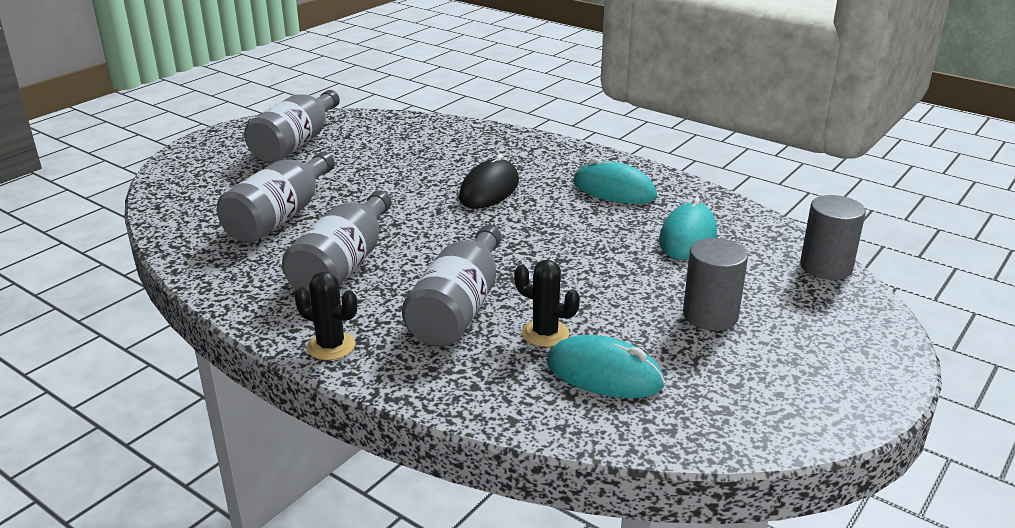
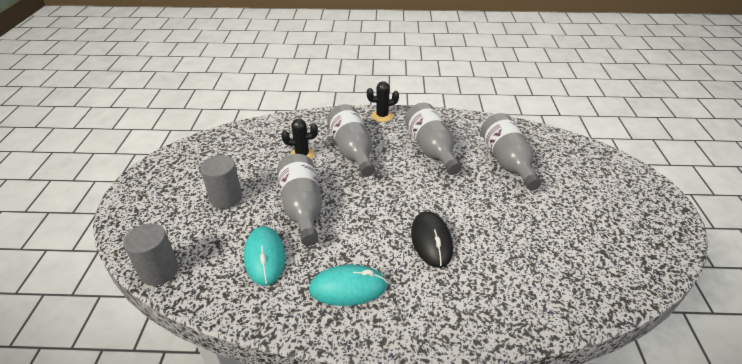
camera: 145 degrees right, 10 degrees up
grey bottle [244,90,340,163] -> grey bottle moved to [277,154,322,246]
turquoise mouse [547,335,665,398] -> none

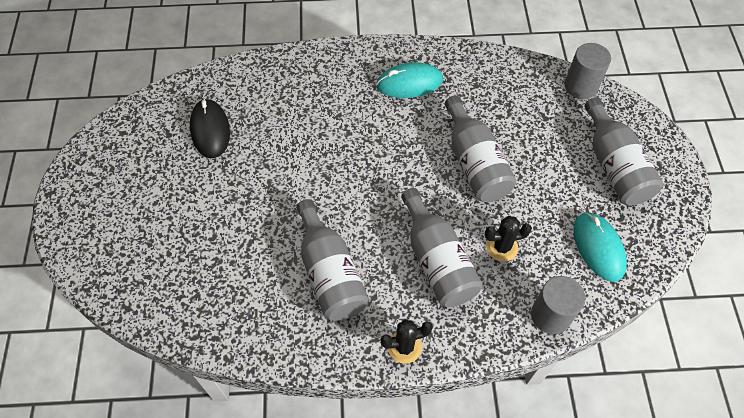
camera: 175 degrees right, 20 degrees up
grey cylinder [200,155,242,209] -> grey cylinder moved to [531,276,585,334]
turquoise mouse [244,226,285,286] -> turquoise mouse moved to [573,212,627,282]
black mouse [411,211,453,268] -> black mouse moved to [190,98,230,158]
grey bottle [481,113,541,191] -> grey bottle moved to [585,97,663,205]

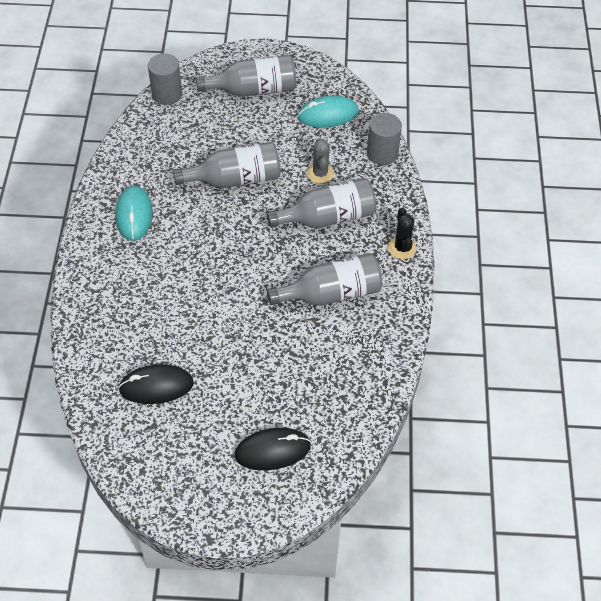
camera: 85 degrees left, 5 degrees down
black cactus [485,216,532,262] -> grey cactus [307,138,334,184]
none -> black mouse [235,428,311,470]

